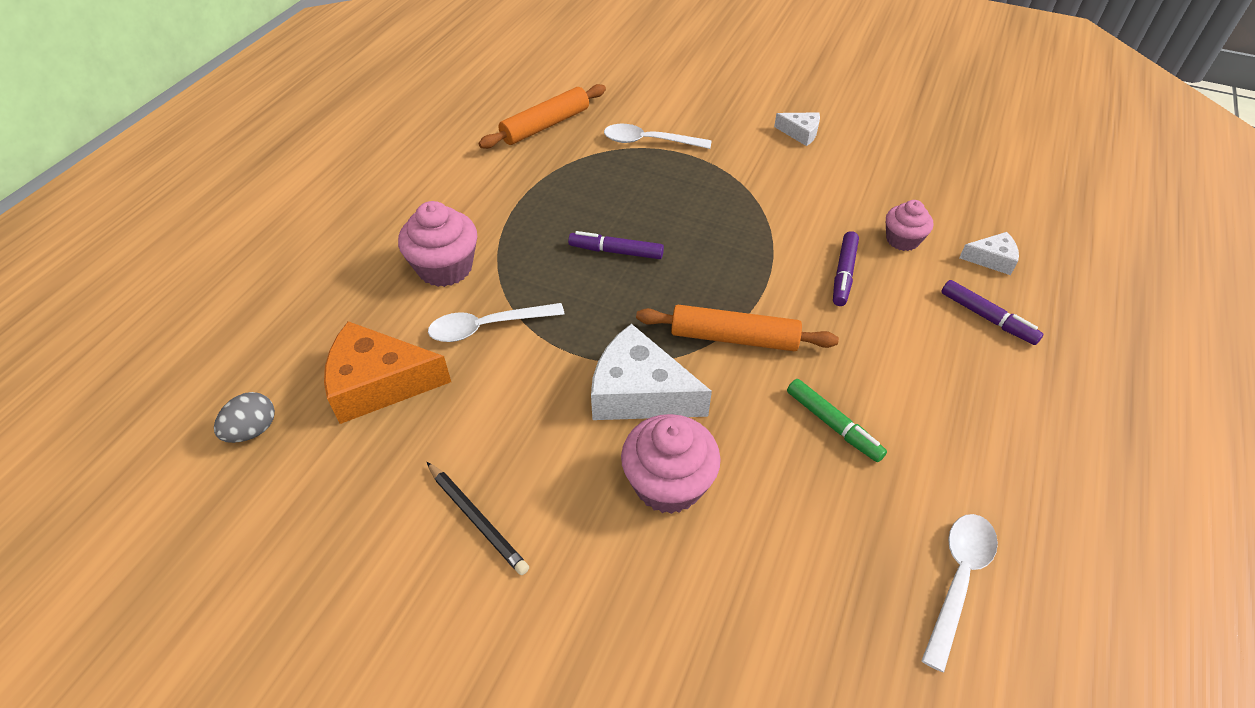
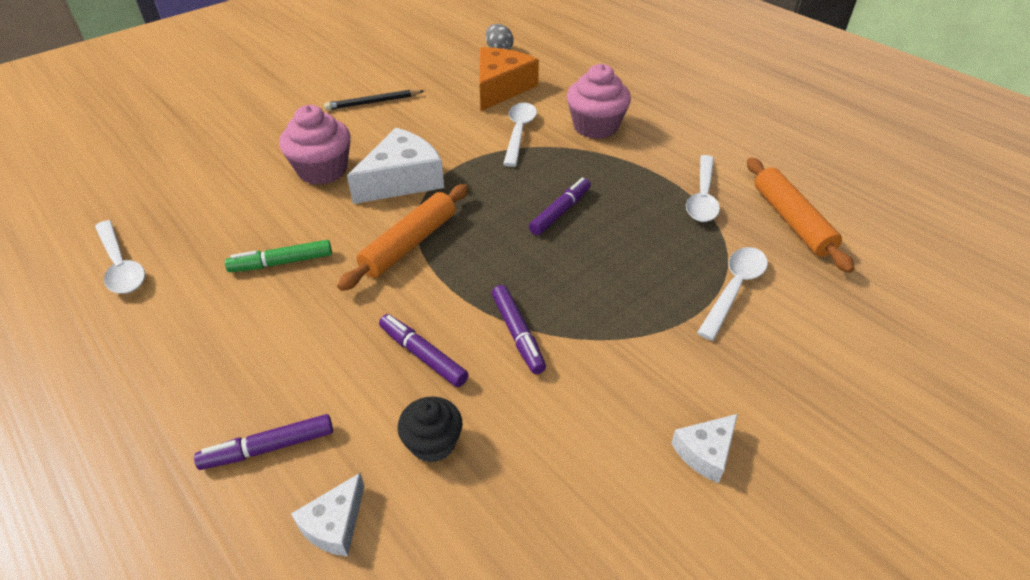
camera: 115 degrees right, 5 degrees down
pink cupcake [886,200,934,251] -> black cupcake [398,396,462,463]
none -> purple marker [492,285,546,374]
none -> white spoon [686,155,720,222]

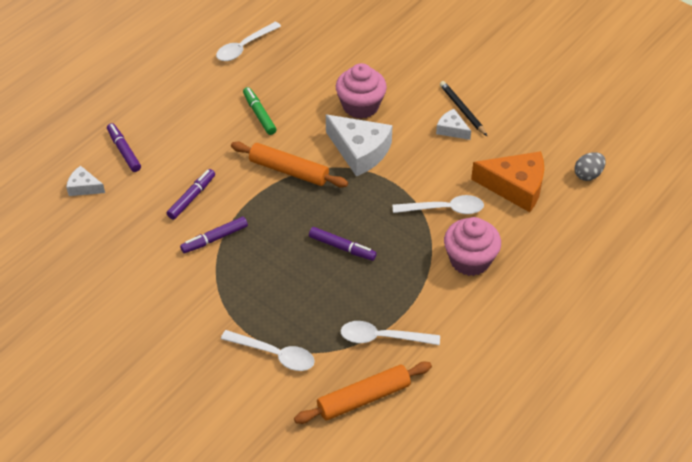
camera: 80 degrees right, 5 degrees up
black cupcake [398,396,462,463] -> none
white cheese [671,414,738,483] -> white cheese moved to [436,109,471,140]

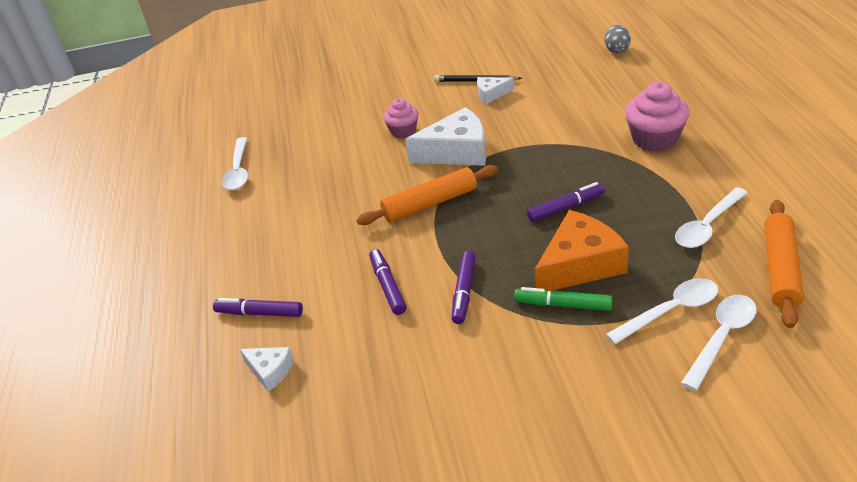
camera: 45 degrees left, 10 degrees down
white cheese [66,166,105,196] -> white cheese turned 120 degrees counterclockwise [240,347,294,392]
green marker [243,87,277,135] -> green marker moved to [514,287,612,311]
pink cupcake [336,63,387,119] -> pink cupcake [383,98,418,138], size x0.62
white spoon [393,195,484,214] -> white spoon moved to [681,295,757,391]
orange cheese [471,151,544,212] -> orange cheese moved to [535,210,629,291]

